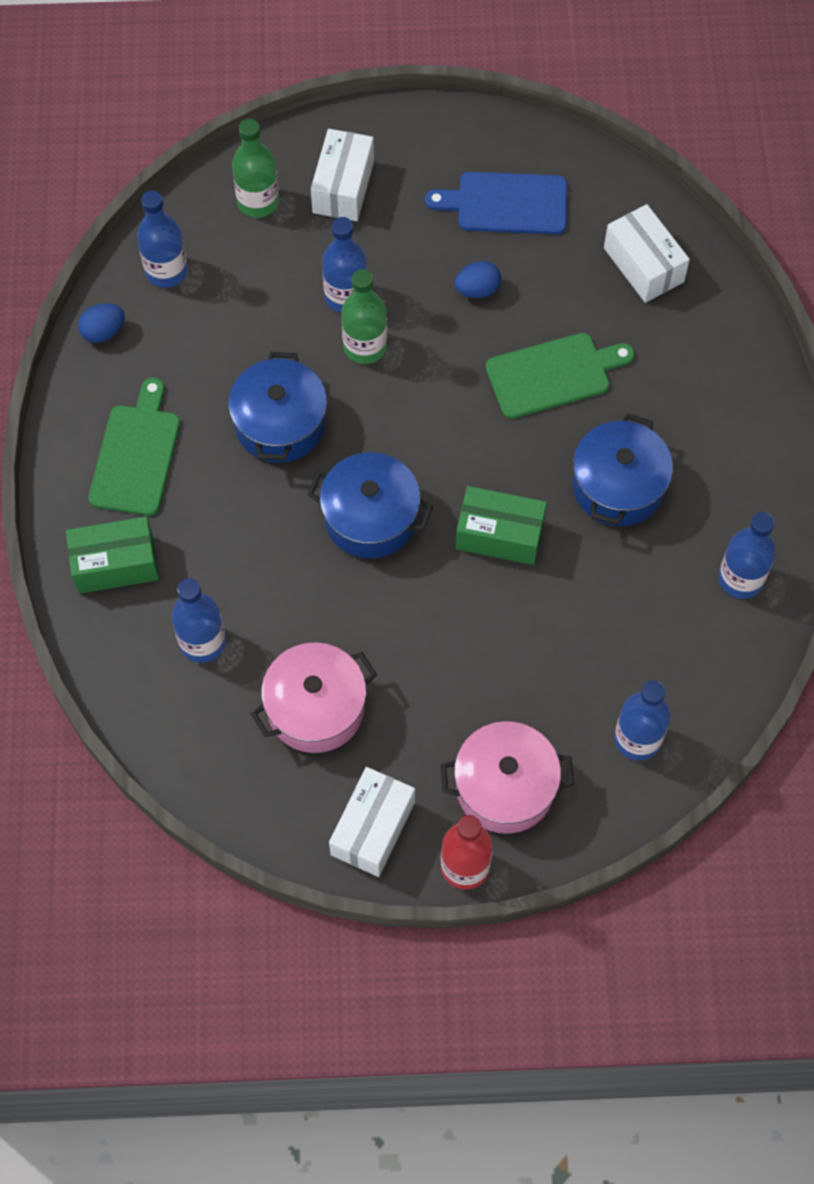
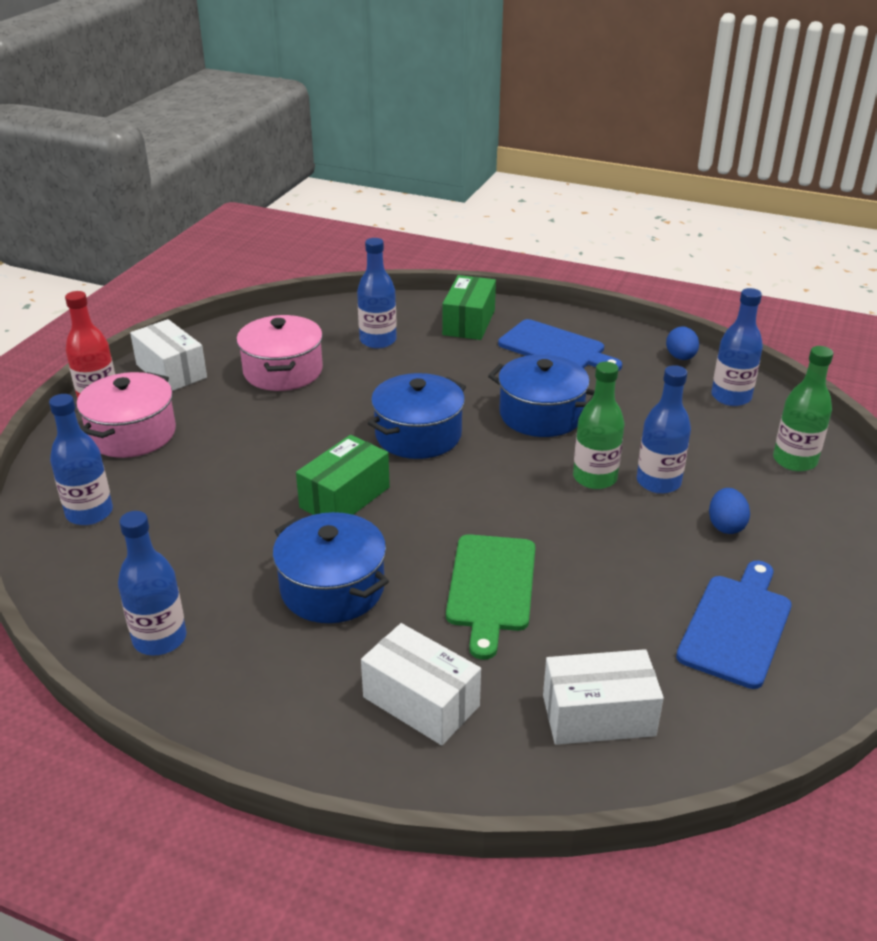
camera: 115 degrees right, 30 degrees down
green cutting board [88,378,180,516] -> blue cutting board [498,319,622,371]
white box [311,129,374,221] -> white box moved to [361,623,481,745]
blue egg [454,261,501,298] -> blue egg moved to [709,488,750,534]

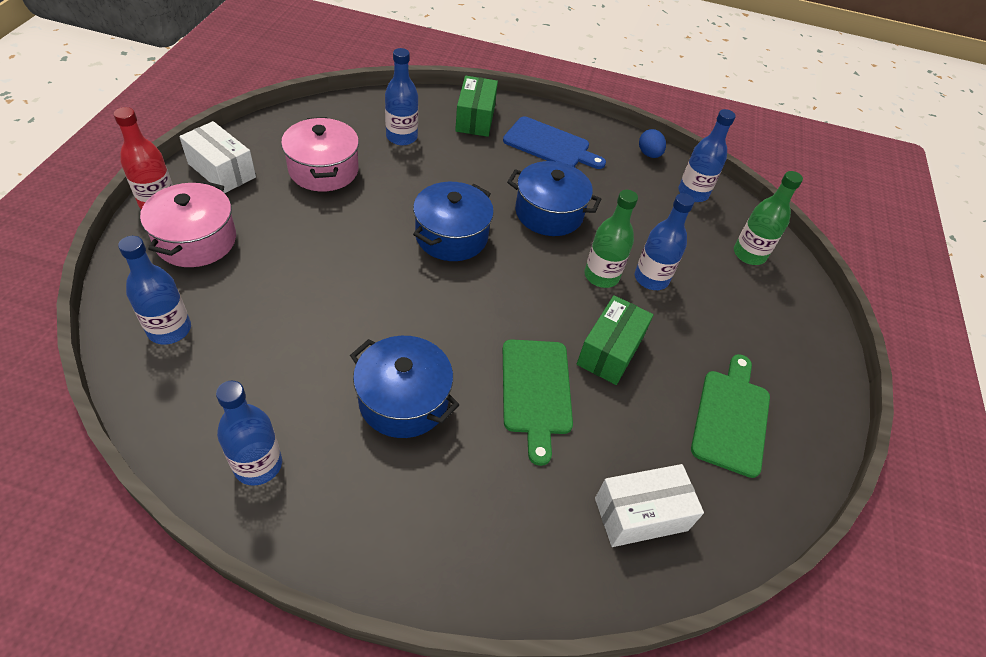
camera: 15 degrees left, 15 degrees up
green box [296,435,390,515] -> green box moved to [577,295,654,385]
white box [361,623,481,745] -> none
blue cutting board [676,560,792,689] -> green cutting board [691,354,770,478]
blue egg [709,488,750,534] -> none

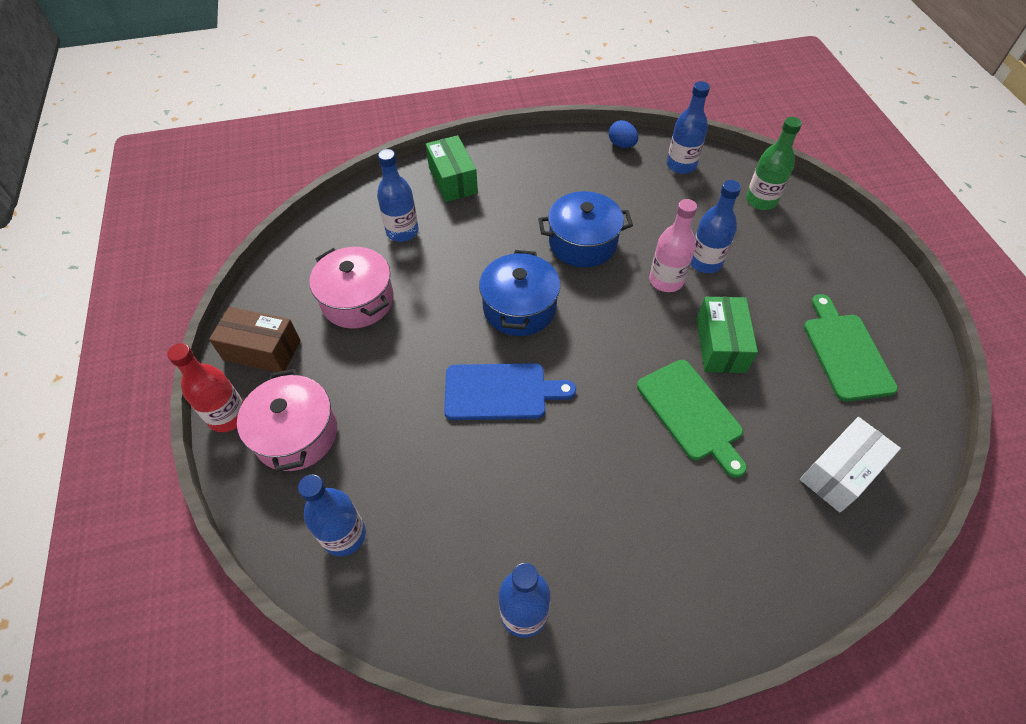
camera: 20 degrees left, 5 degrees up
white box [179,121,256,193] -> brown box [209,307,301,372]
blue pot [350,336,459,438] -> none
blue cutting board [503,116,606,169] -> blue cutting board moved to [444,363,576,420]
green bottle [584,190,638,288] -> pink bottle [649,199,697,292]

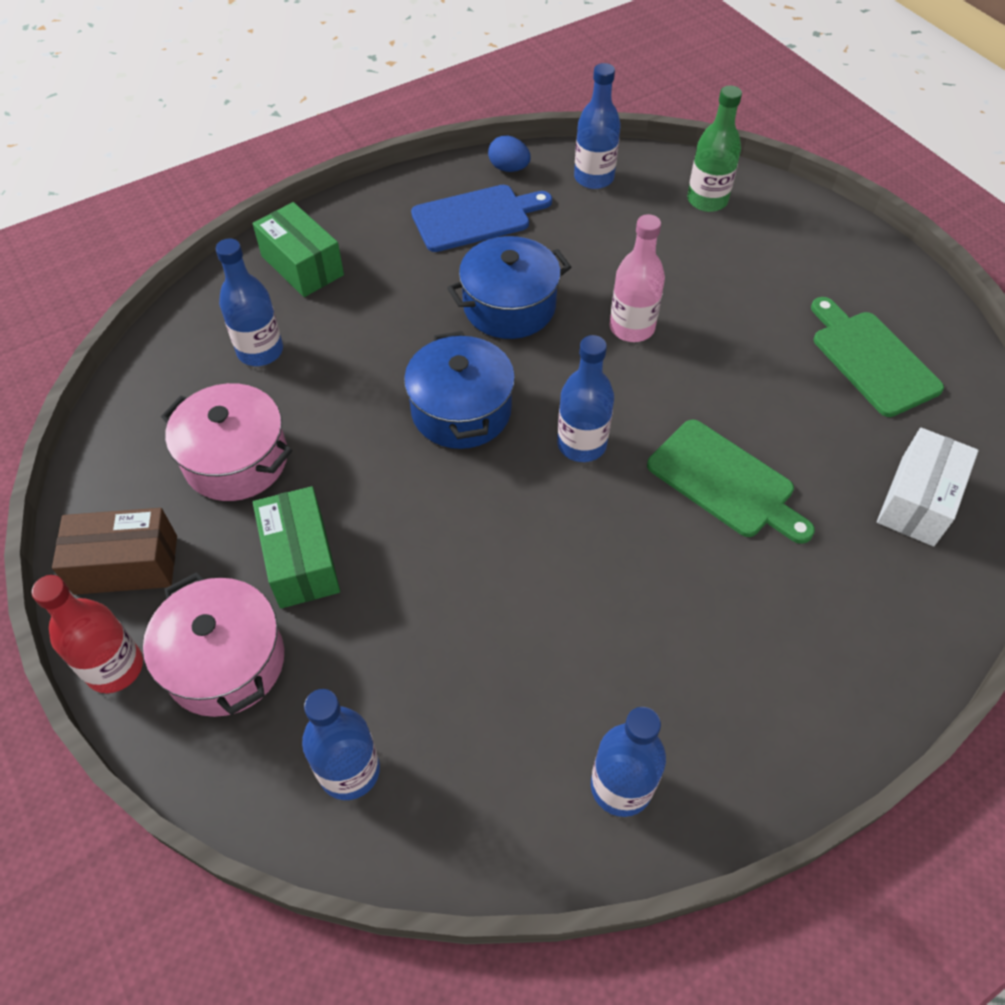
camera: 20 degrees left, 0 degrees up
blue cutting board [444,363,576,420] -> blue cutting board moved to [411,185,552,252]
blue bottle [691,180,741,273] -> blue bottle moved to [557,335,614,462]
green box [696,297,758,373] -> green box moved to [253,486,340,609]

